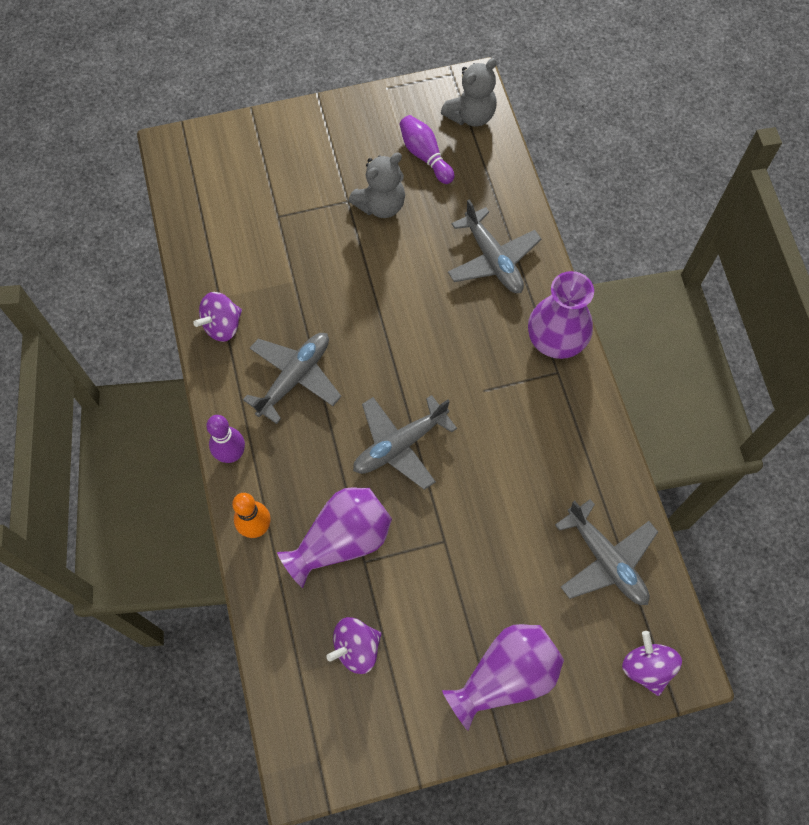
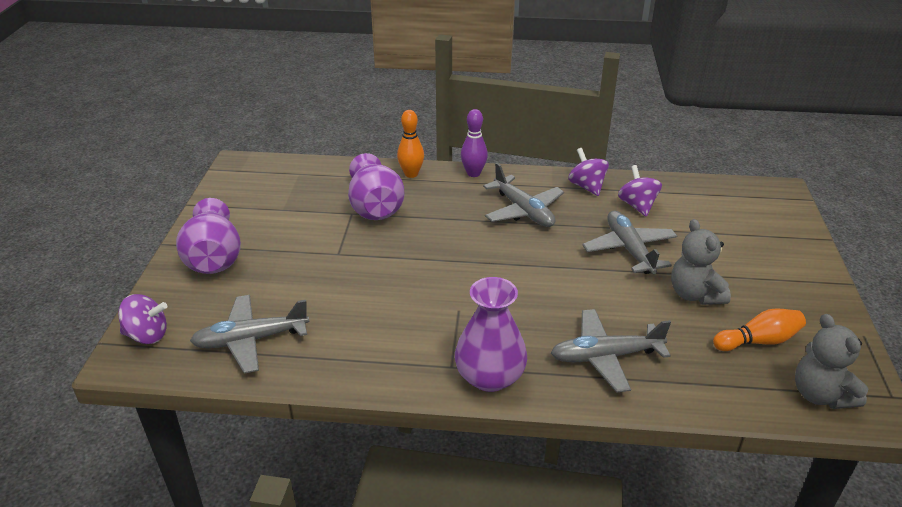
camera: 110 degrees right, 30 degrees down
purple spinning top [326,617,382,674] -> purple spinning top moved to [618,165,662,217]
grey plane [353,395,457,490] -> grey plane moved to [582,211,677,274]
purple bowling pin [399,115,454,184] -> orange bowling pin [713,308,806,351]

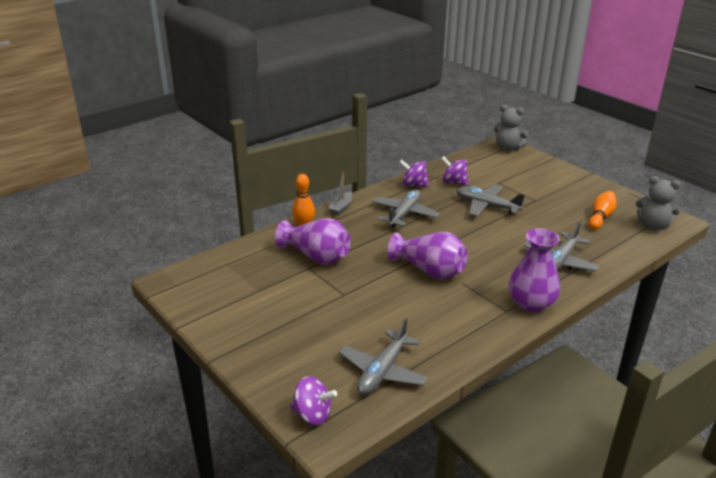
camera: 45 degrees left, 5 degrees down
purple spinning top [118,294,167,344] -> purple spinning top turned 60 degrees clockwise [290,376,337,425]
purple vase [176,198,241,274] -> purple vase moved to [388,232,468,280]
purple bowling pin [461,109,488,177] -> grey boat [328,173,352,215]
grey plane [483,163,564,227] -> grey plane turned 75 degrees counterclockwise [372,189,439,228]
grey teddy bear [671,219,731,305] -> grey teddy bear moved to [494,105,529,151]

